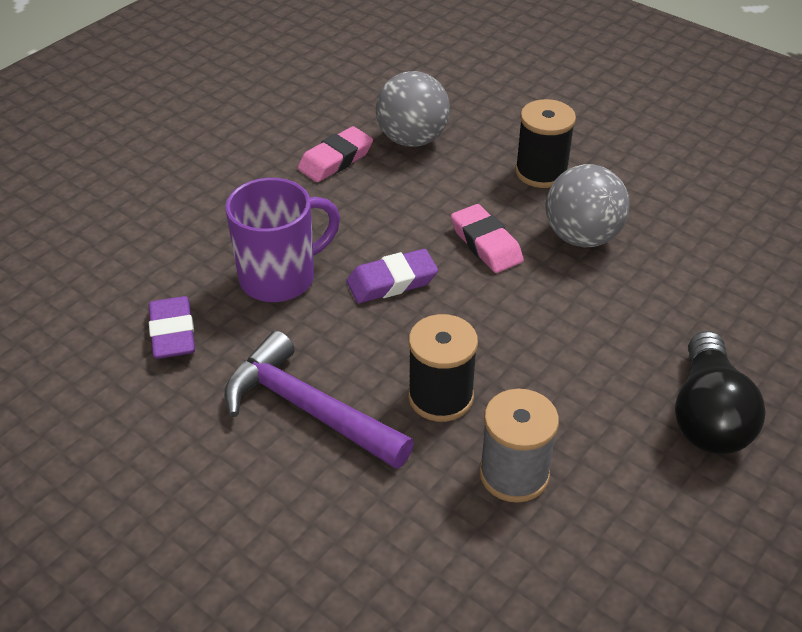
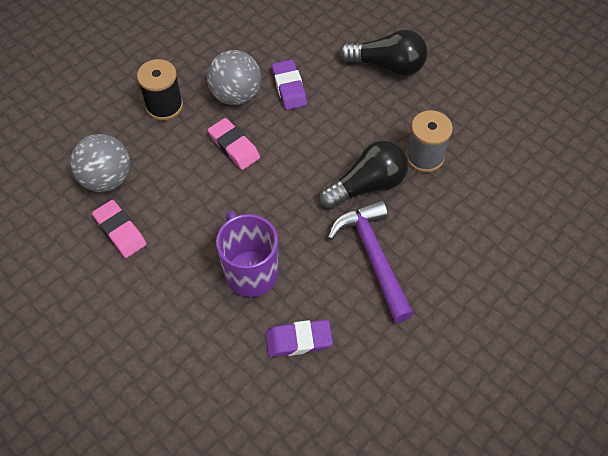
camera: 85 degrees left, 15 degrees up
purple hammer [224,331,414,469] -> purple hammer turned 120 degrees clockwise [328,200,414,322]
purple eraser [346,249,438,303] -> purple eraser moved to [272,60,307,110]
black spool [408,314,478,422] -> black light bulb [319,140,409,209]
pink eraser [451,204,524,273] -> pink eraser turned 75 degrees clockwise [208,118,260,170]

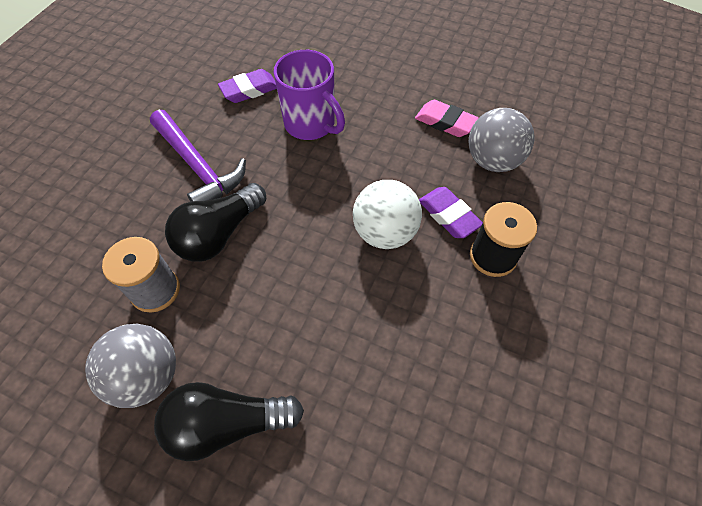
camera: 160 degrees right, 0 degrees up
grey ball [207,50,261,105] -> grey ball moved to [85,324,176,408]
pink eraser [208,118,260,170] -> white ball [353,180,422,249]
purple eraser [272,60,307,110] -> purple eraser moved to [419,187,483,238]

